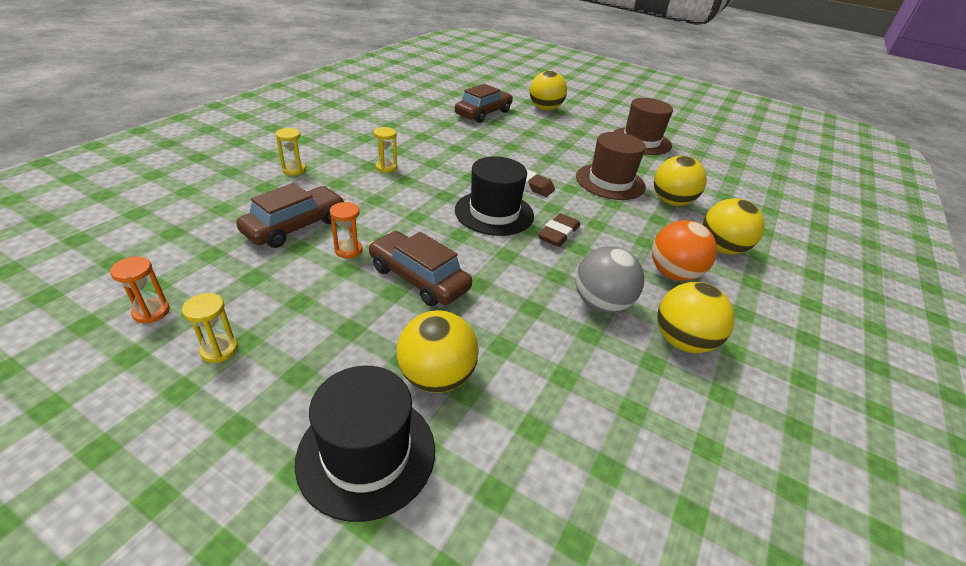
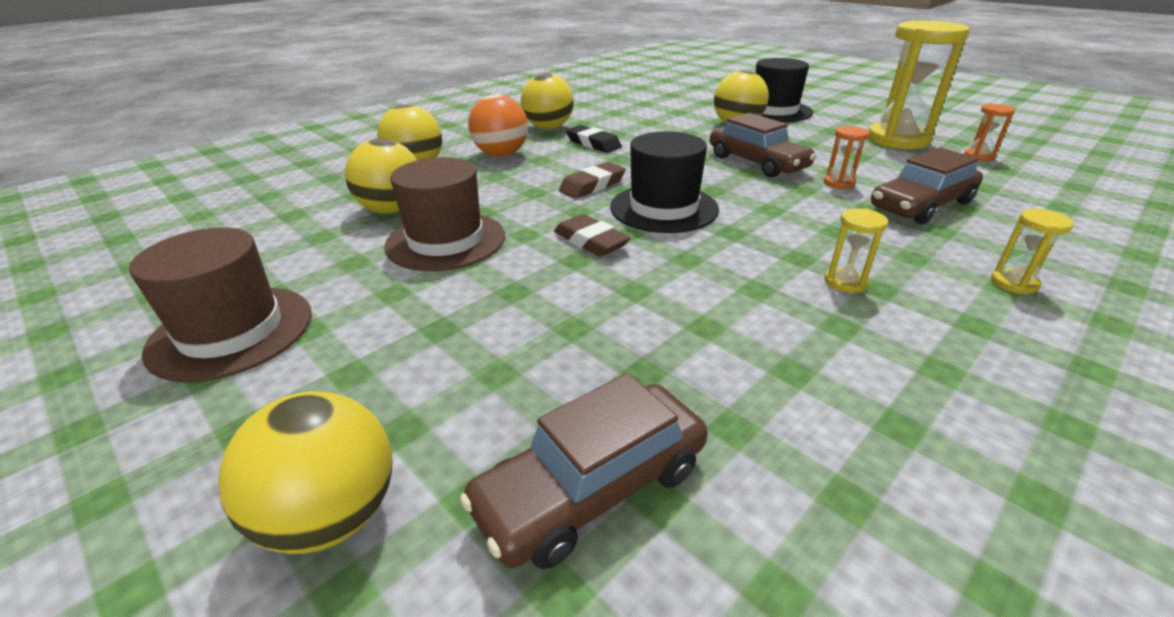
camera: 160 degrees left, 5 degrees down
yellow hourglass [182,293,238,363] -> yellow hourglass [868,20,970,149], size x2.31
grey ball [576,246,644,313] -> black eraser [566,125,622,153]

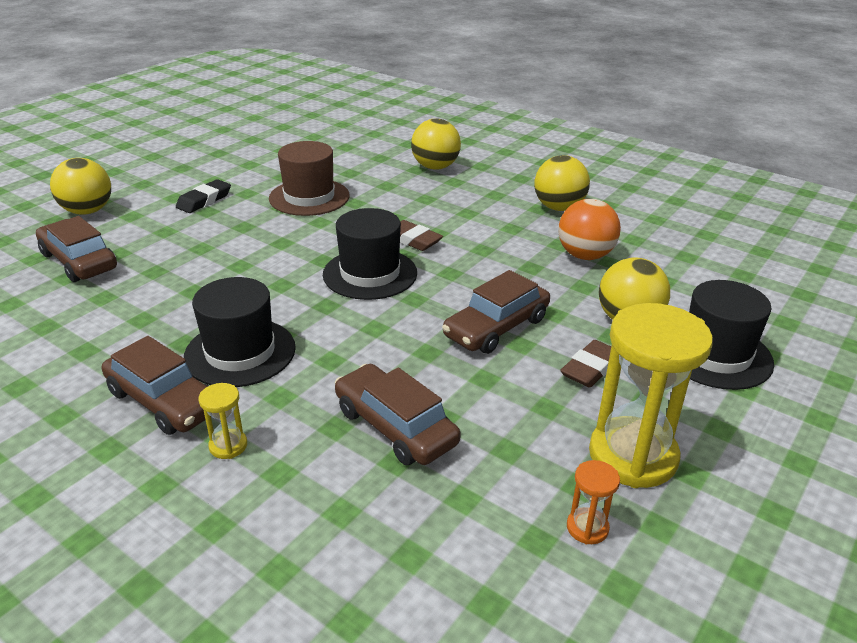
camera: 80 degrees right, 0 degrees up
brown hat [129,227,312,382] -> none
yellow ball [345,139,417,214] -> none
orange ball [468,94,528,157] -> orange ball moved to [558,199,621,260]
brown eraser [554,214,631,257] -> brown eraser moved to [560,340,611,388]
black eraser [566,125,622,153] -> black eraser moved to [176,179,231,213]
orange hourglass [824,126,869,189] -> none
yellow hourglass [825,208,888,293] -> black hat [184,277,296,387]
none -> brown car [102,336,209,435]

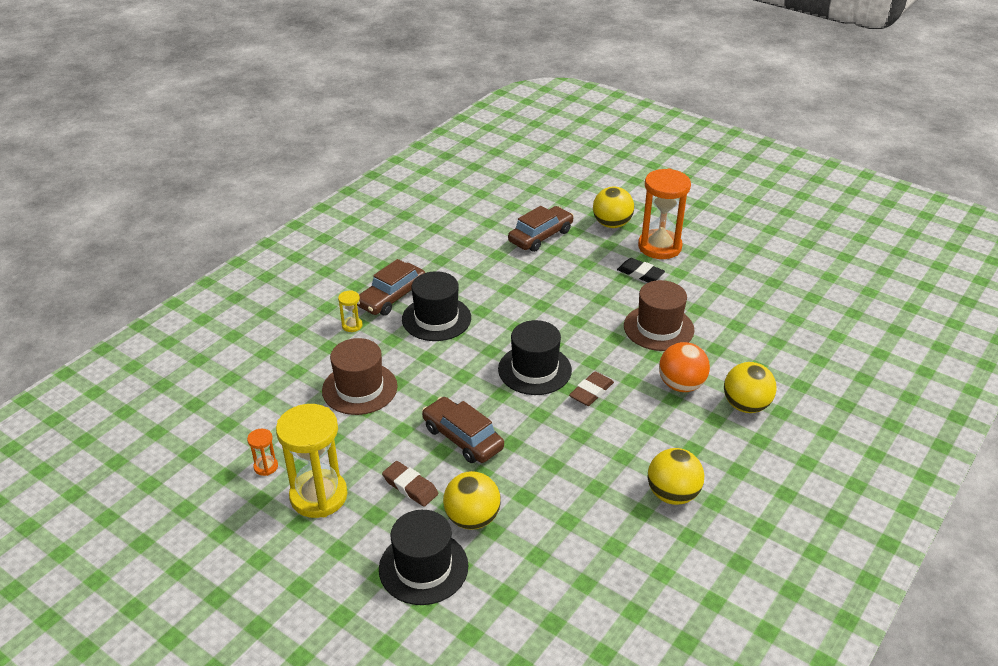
camera: 90 degrees right, 5 degrees up
brown car [335,364,461,465] -> brown hat [322,338,398,415]
orange ball [558,199,621,260] -> orange ball moved to [659,342,710,392]
none -> orange hourglass [638,168,691,259]

